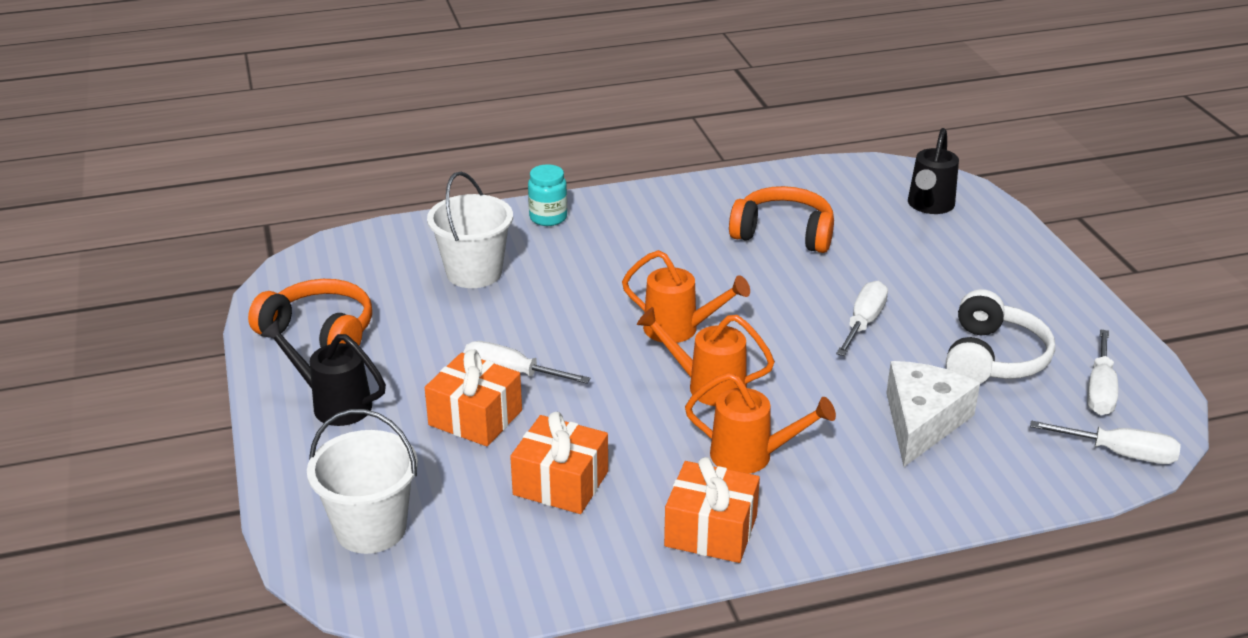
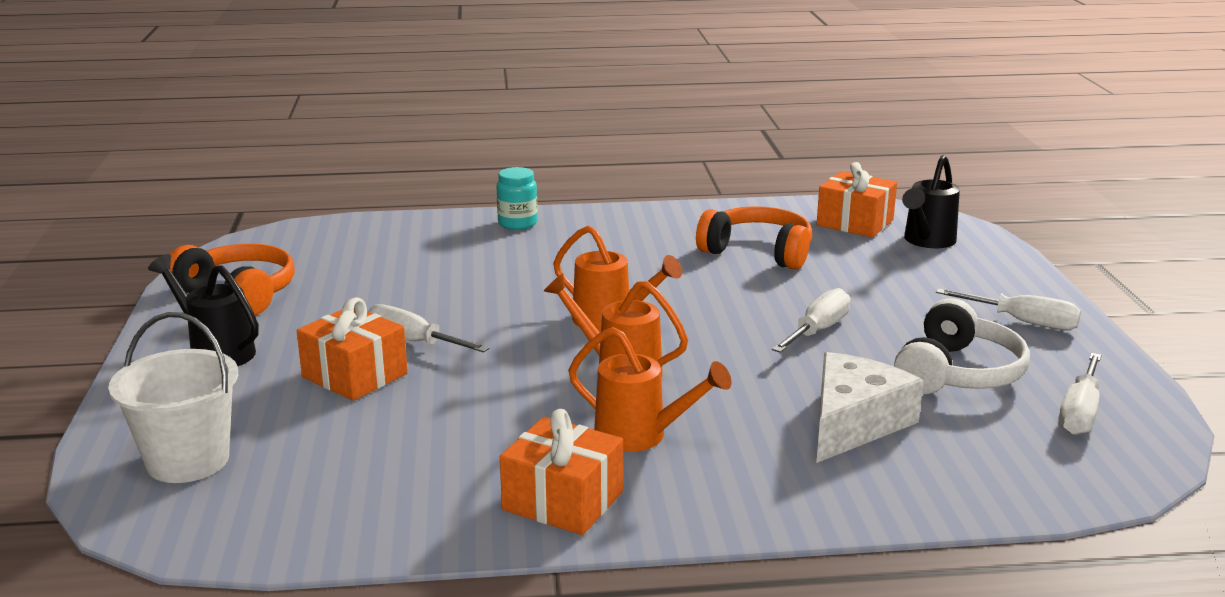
camera: 10 degrees right, 10 degrees down
white bucket [427,172,513,288] -> none
orange gift [510,412,608,514] -> orange gift moved to [817,162,897,238]
white screwdriver [1030,421,1181,464] -> white screwdriver moved to [936,288,1081,330]

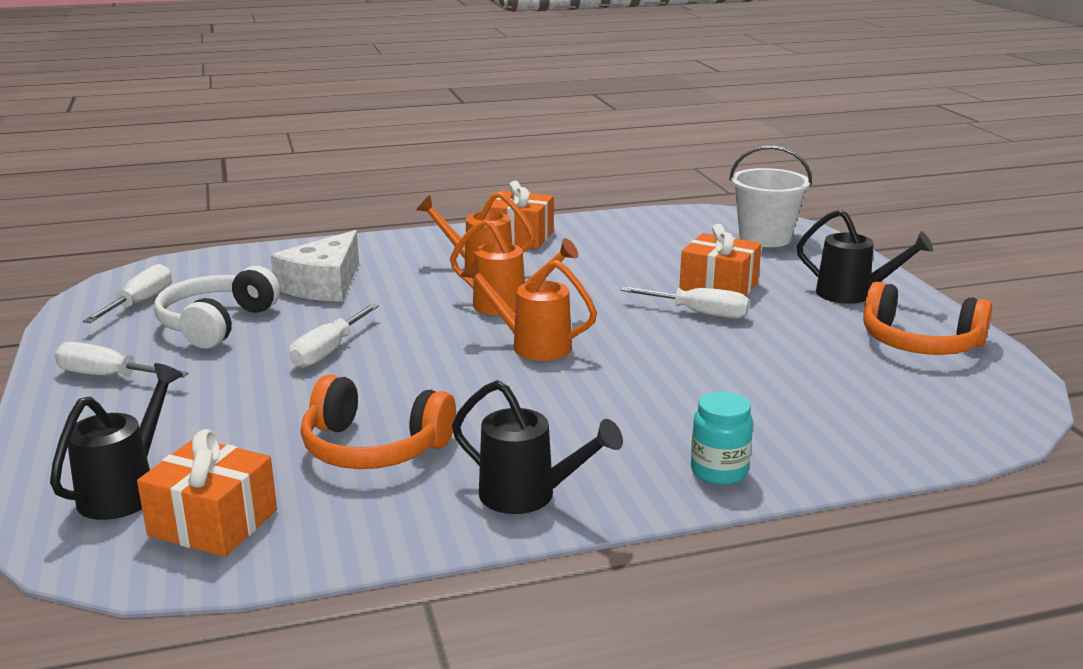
camera: 170 degrees right, 0 degrees up
none -> black watering can [452,380,623,514]

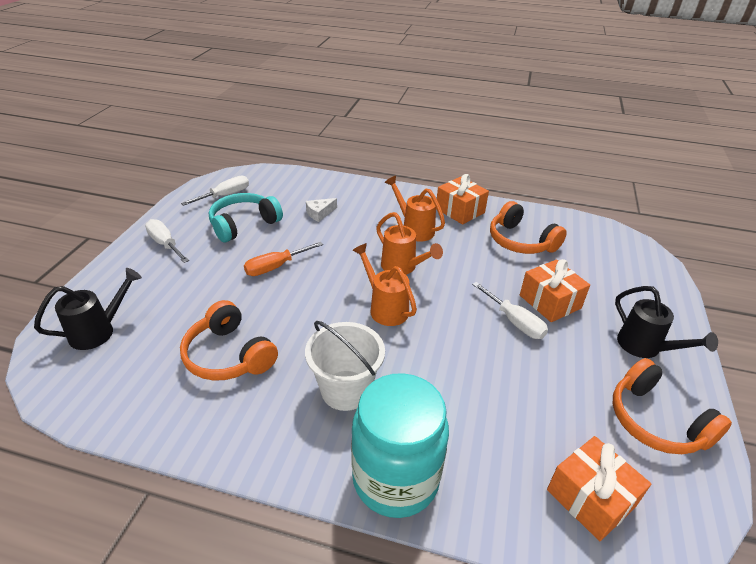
camera: 30 degrees right, 15 degrees up
orange gift [137,429,277,557] -> orange gift moved to [547,436,651,541]
white headphones [154,266,280,349] -> turquoise headphones [209,193,283,242]
white cheese [271,230,359,302] -> white cheese [306,198,337,222], size x0.51
white screwdriver [289,304,379,368] -> orange screwdriver [244,242,323,276]
black watering can [452,380,623,514] -> none
turquoise jar [691,391,753,485] -> turquoise jar [351,373,449,518], size x2.09
white bucket [729,145,812,247] -> white bucket moved to [305,321,385,411]
none -> orange headphones [490,201,567,254]

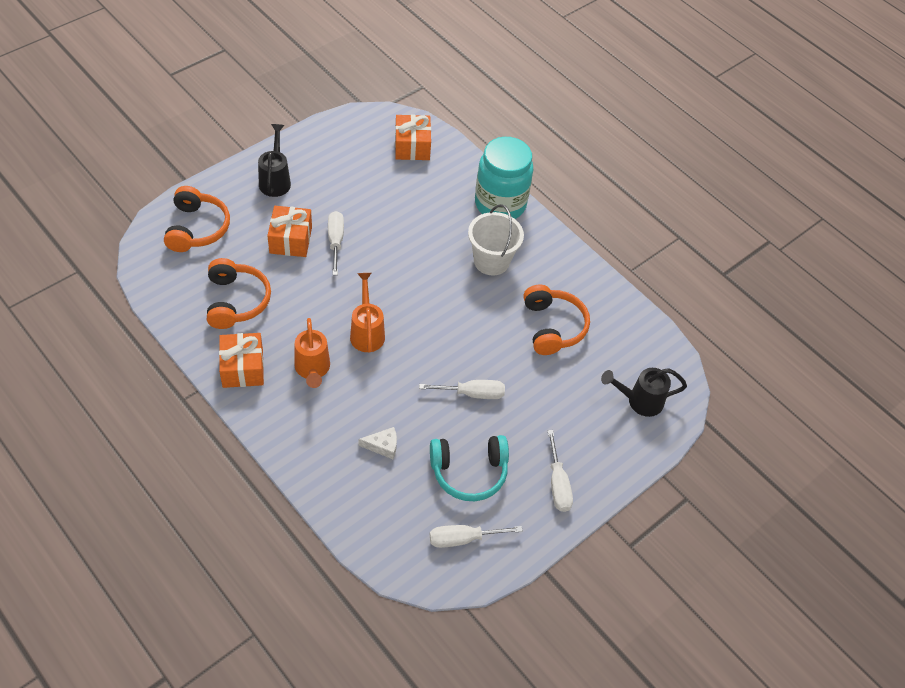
camera: 150 degrees left, 15 degrees up
orange screwdriver [244,242,323,276] -> white screwdriver [419,380,505,399]
orange watering can [352,243,417,326] -> none
orange headphones [613,358,732,454] -> orange headphones moved to [164,186,230,252]

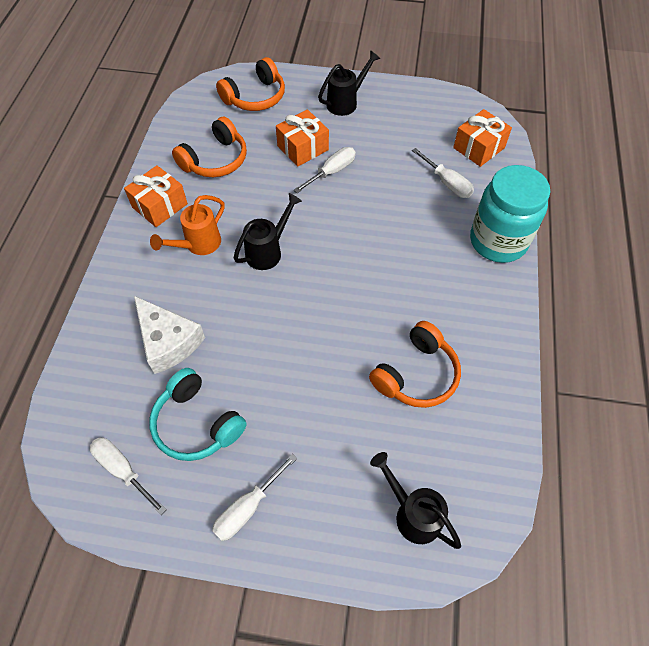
camera: 55 degrees right, 5 degrees up
orange watering can [350,273,385,352] -> black watering can [233,193,302,270]
white cheese [359,427,397,459] -> white cheese [134,296,205,374], size x1.94
white screwdriver [419,380,505,399] -> white screwdriver moved to [412,148,474,198]
white bucket [468,204,524,275] -> none

